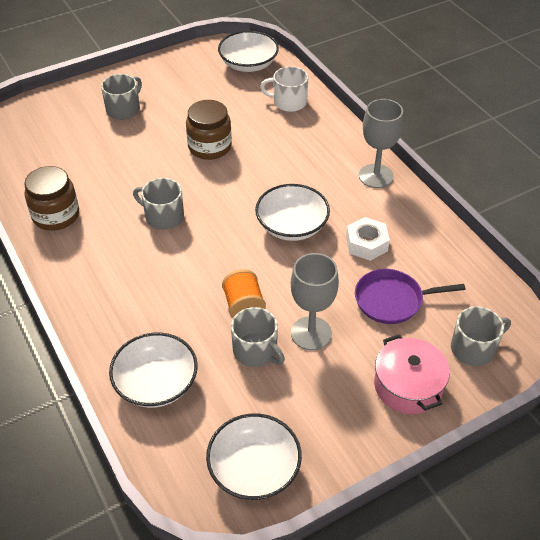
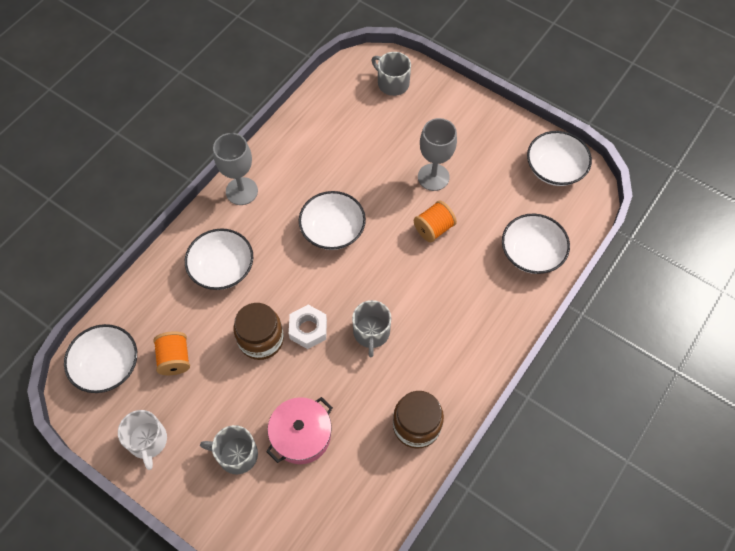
camera: 115 degrees left, 15 degrees up
grey mug [231,307,285,367] -> none
white mug [260,66,308,112] -> white mug moved to [118,410,167,470]
white nut [346,217,390,261] -> white nut moved to [289,305,327,349]
purple pan [355,269,465,324] -> none
pink pot [374,334,450,414] -> pink pot moved to [266,397,333,464]
none -> orange spool [153,331,190,375]
none -> white bowl [185,229,253,290]

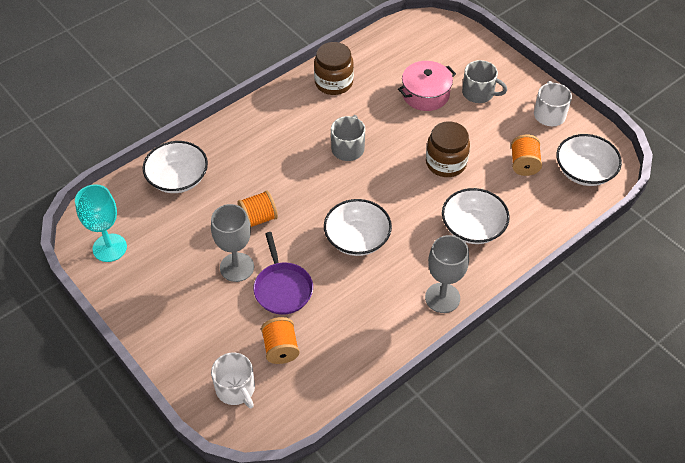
camera: 165 degrees left, 10 degrees down
white nut [289,305,327,349] -> none
grey mug [372,52,411,96] -> white mug [211,352,255,409]
white bowl [527,131,592,186] -> turquoise goblet [75,184,127,262]
none -> purple pan [253,232,313,315]
none -> orange spool [261,317,299,364]

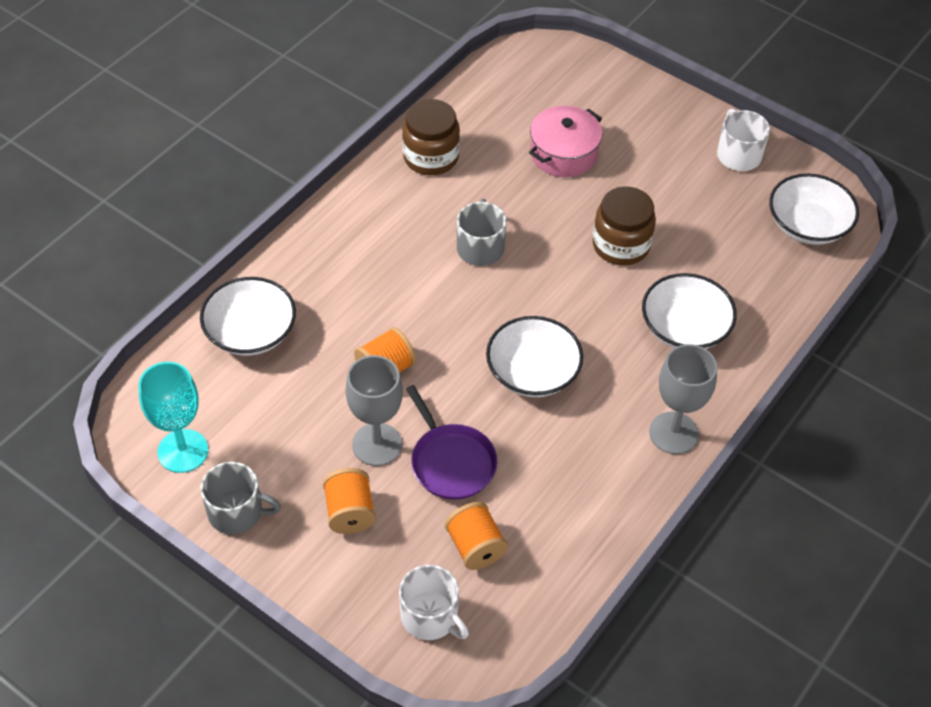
camera: 15 degrees left, 0 degrees up
grey mug [462,60,507,103] -> grey mug moved to [201,462,281,534]
orange spool [511,134,542,176] -> orange spool moved to [323,468,376,534]

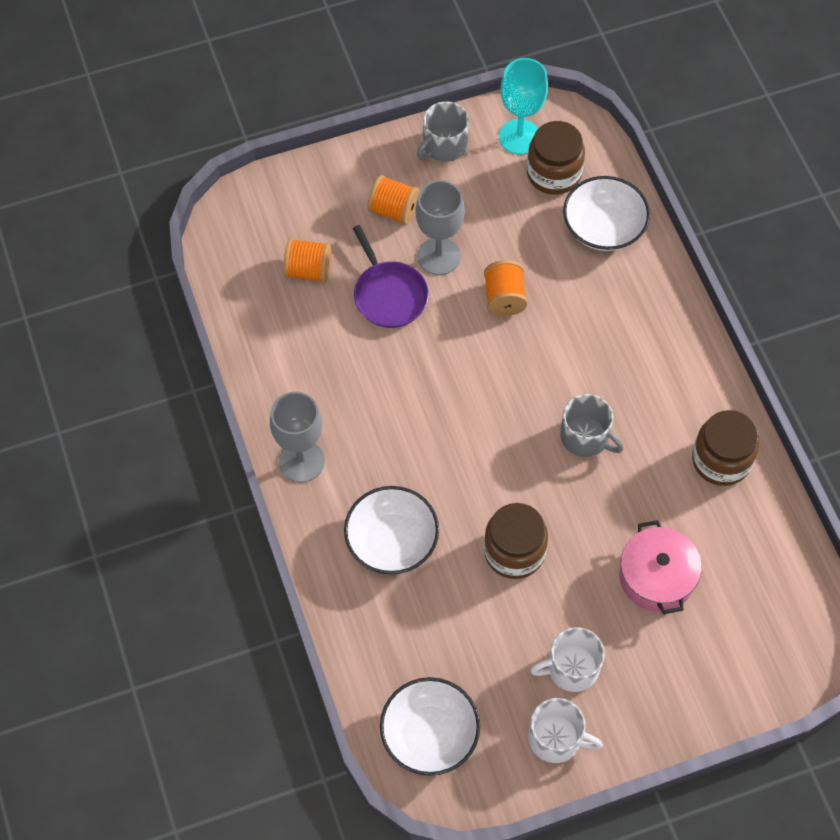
camera: 125 degrees right, 10 degrees up
white mug [399,565,469,640] -> white mug moved to [530,627,605,692]
purple pan [406,385,497,500] -> purple pan turned 120 degrees counterclockwise [353,225,429,328]
white bowl [486,316,583,397] -> none
none -> brown jar [527,121,585,195]

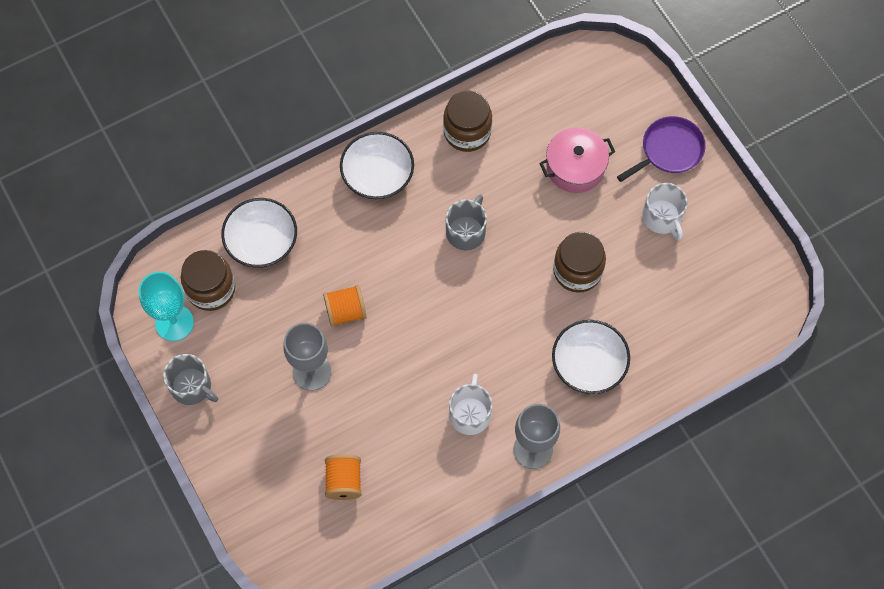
camera: 100 degrees left, 5 degrees up
purple pan [353,225,429,328] -> purple pan moved to [617,116,706,182]
orange spool [367,175,420,225] -> none
white bowl [380,677,480,776] -> white bowl moved to [340,132,414,199]
white mug [528,698,603,763] -> white mug moved to [449,374,492,435]

